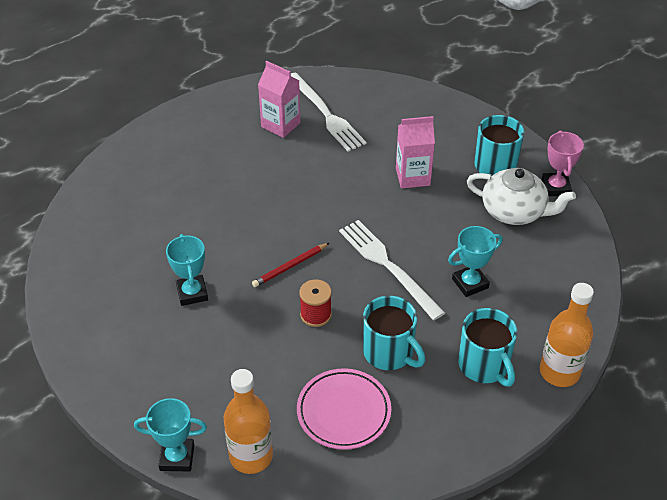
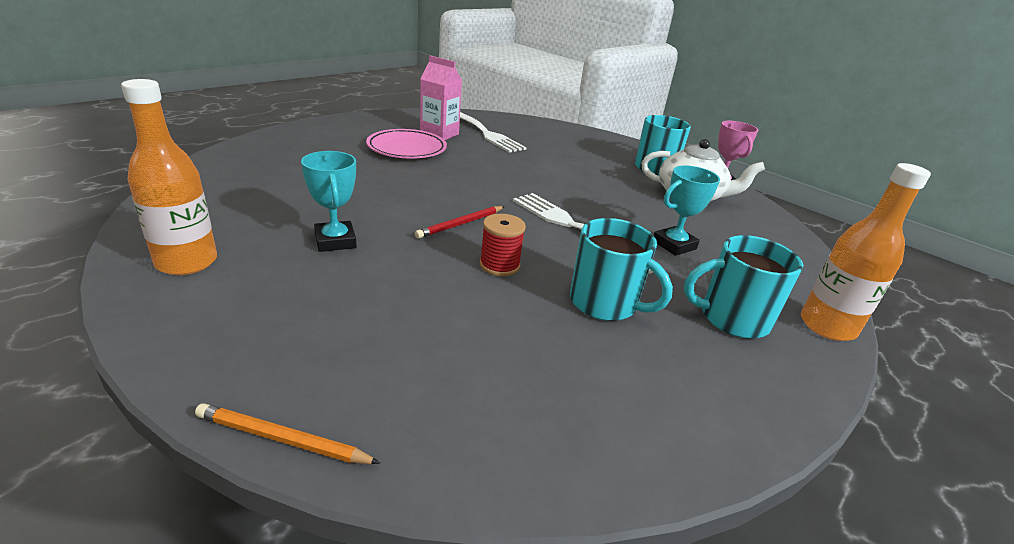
camera: 10 degrees left, 15 degrees down
turquoise trophy [134,398,207,472] -> orange pencil [195,403,380,464]
orange bottle [224,369,273,474] -> orange bottle moved to [121,79,217,275]
pink plate [297,368,391,450] -> pink plate moved to [366,129,447,159]
pink carton [396,116,435,188] -> none
turquoise mug [458,308,517,387] -> turquoise mug turned 120 degrees clockwise [684,235,803,339]

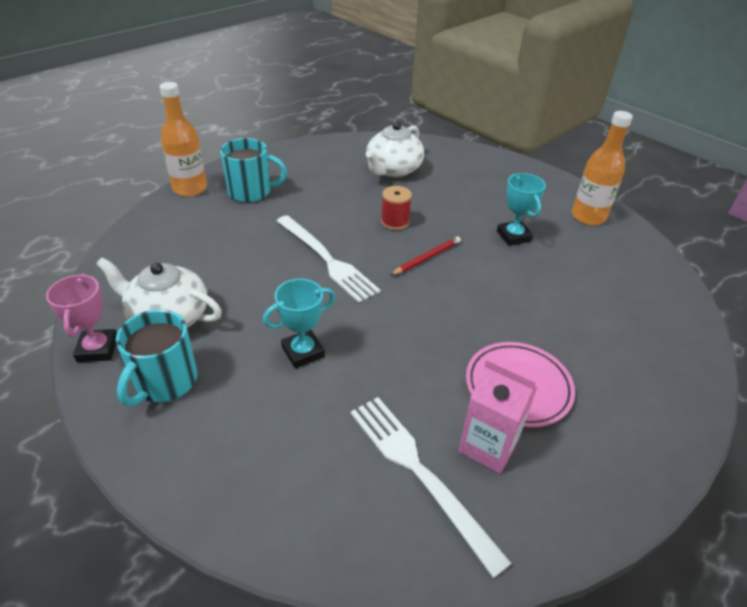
camera: 175 degrees left, 10 degrees up
orange pencil [195,403,380,464] -> none
turquoise mug [570,218,673,321] -> none
turquoise trophy [654,165,720,256] -> turquoise trophy moved to [263,279,335,368]
none -> white teapot [366,122,424,177]

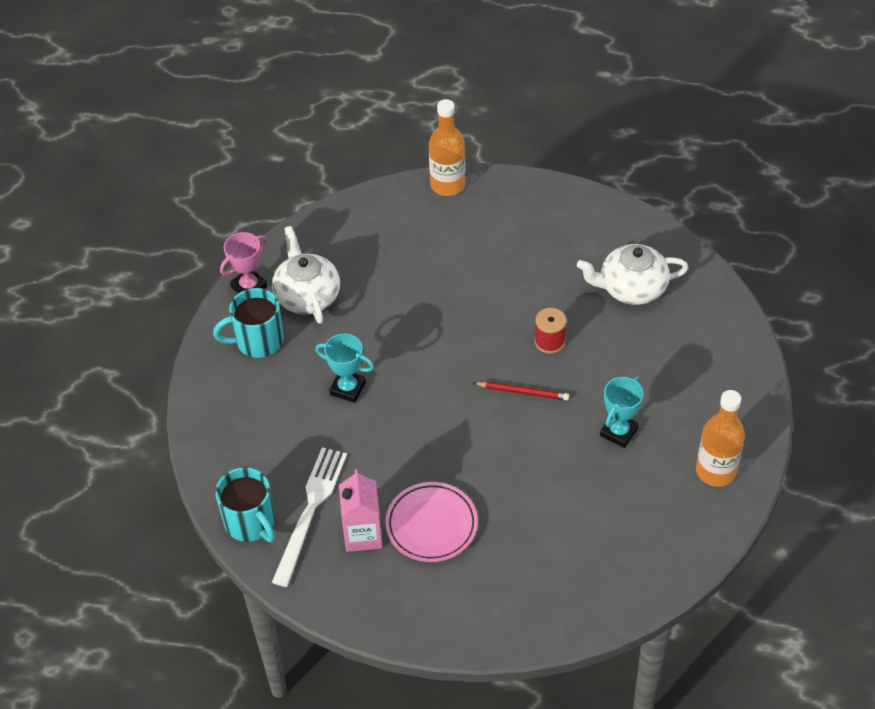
camera: 55 degrees right, 10 degrees up
turquoise mug [220,138,287,202] -> turquoise mug moved to [215,467,275,542]
white fork [277,215,381,303] -> none

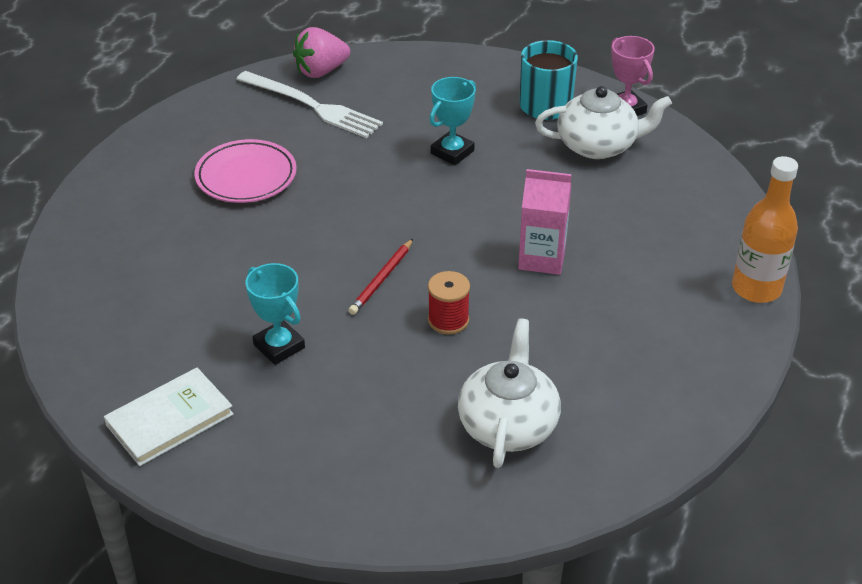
camera: 105 degrees right, 10 degrees down
turquoise mug [215,467,275,542] -> pink strawberry [293,27,350,78]
pink carton [339,469,382,552] -> pink carton moved to [518,169,571,275]
orange bottle [696,390,745,487] -> white book [104,368,234,466]

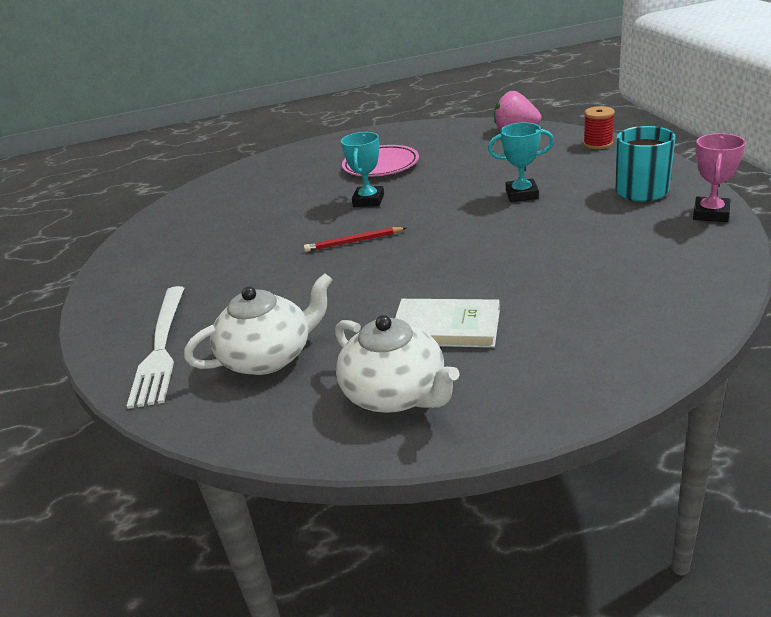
camera: 55 degrees right, 10 degrees down
white book [104,368,234,466] -> white book moved to [395,299,500,348]
white fork [236,71,383,138] -> white fork moved to [127,286,184,409]
turquoise trophy [245,263,305,365] -> turquoise trophy moved to [341,132,384,207]
red spool [428,271,470,335] -> red spool moved to [583,106,615,149]
pink carton [518,169,571,275] -> none
white teapot [535,86,672,159] -> white teapot moved to [335,315,460,413]
orange bottle [732,156,798,303] -> none

